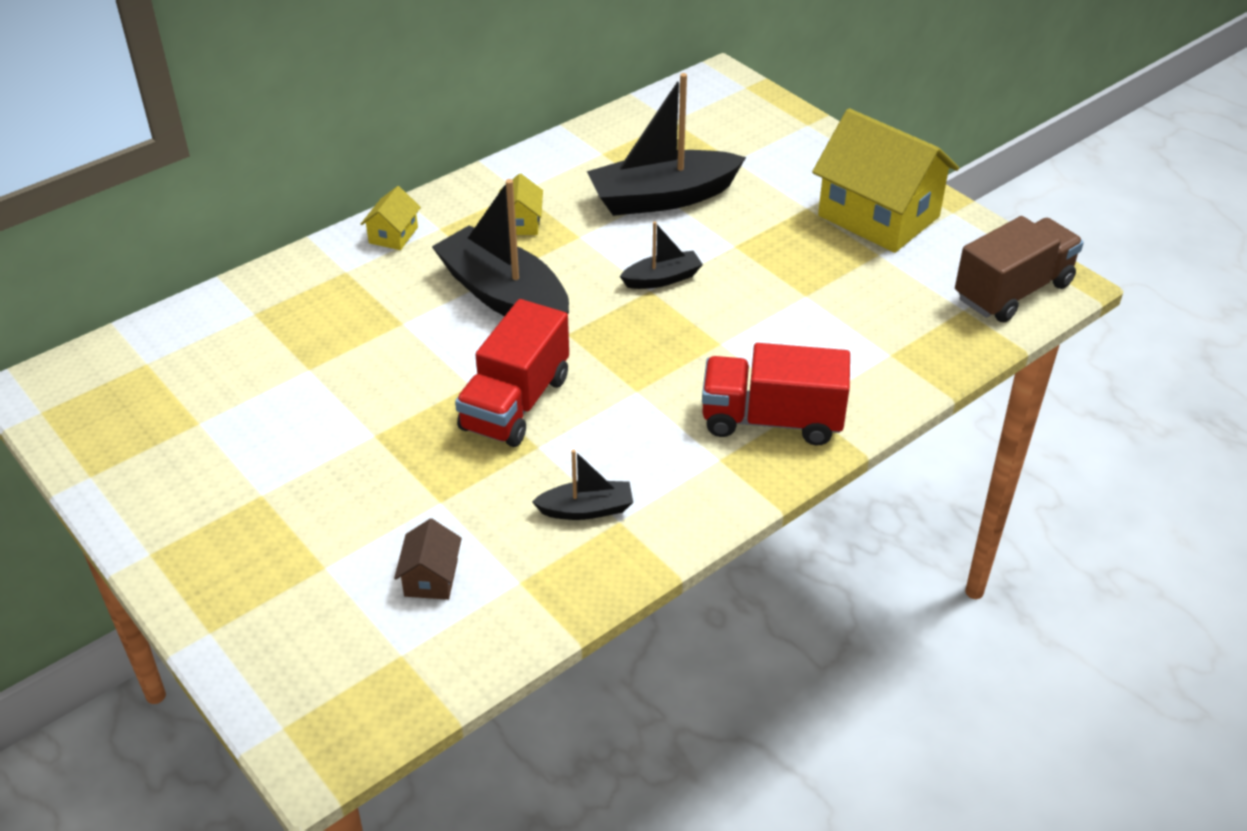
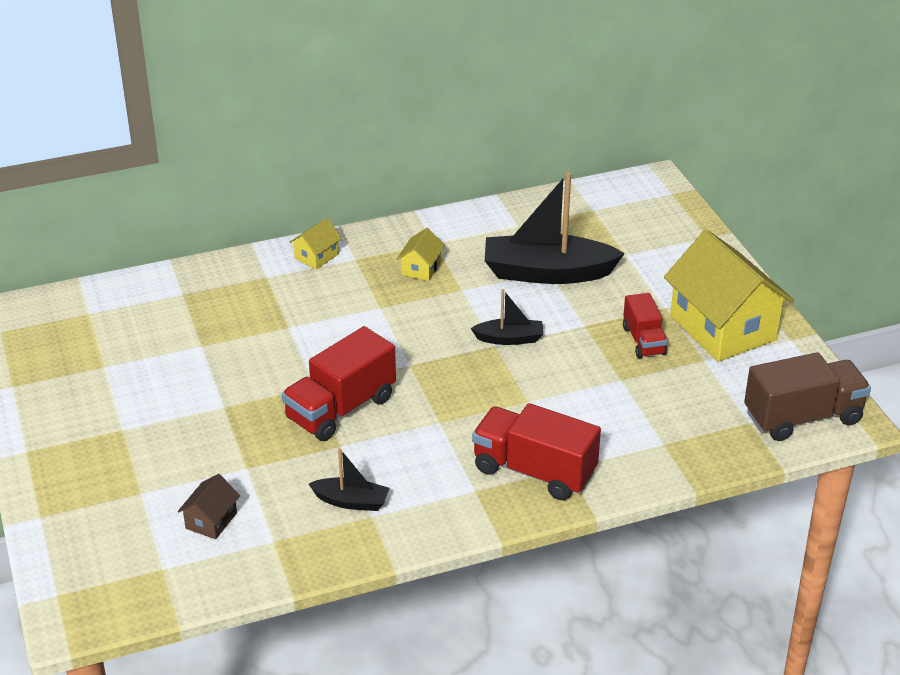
camera: 20 degrees right, 5 degrees down
black boat [432,179,569,316] -> none
none -> red truck [623,293,668,359]

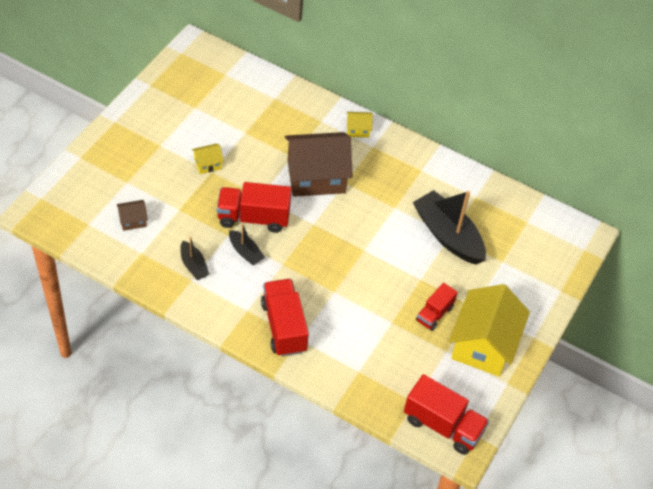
camera: 45 degrees right, 15 degrees up
yellow house [397,228,445,281] -> yellow house moved to [192,144,224,174]
black boat [471,289,543,345] -> black boat moved to [229,224,265,265]
brown truck [744,352,871,441] -> red truck [404,374,489,455]
none -> brown house [285,132,353,197]

